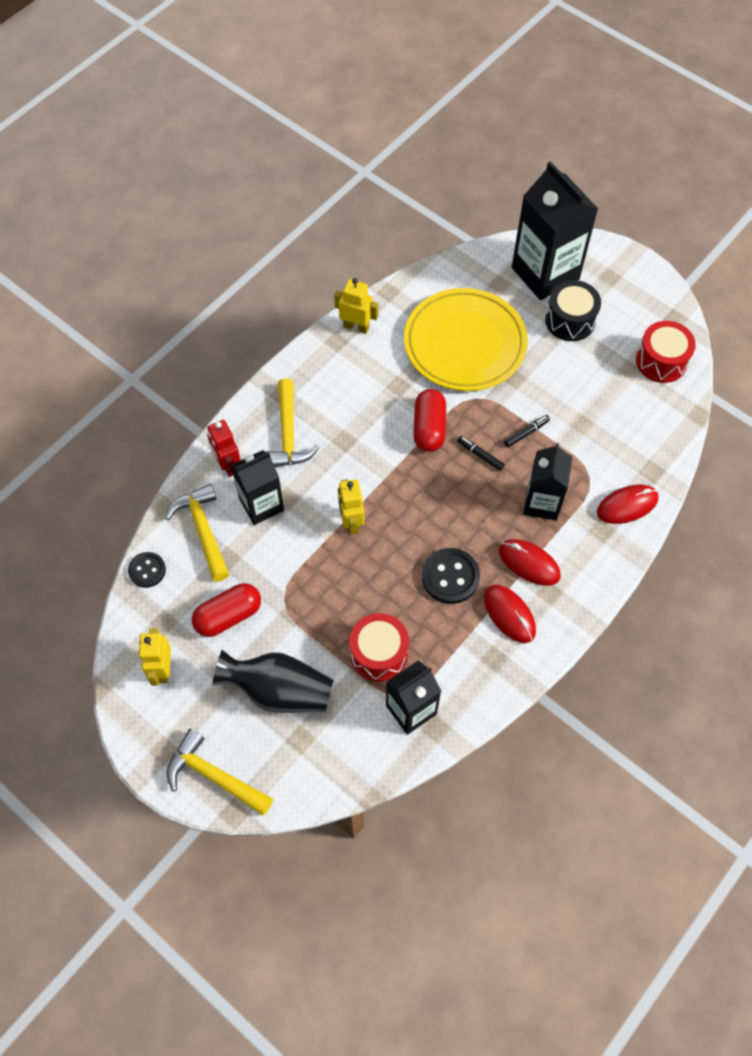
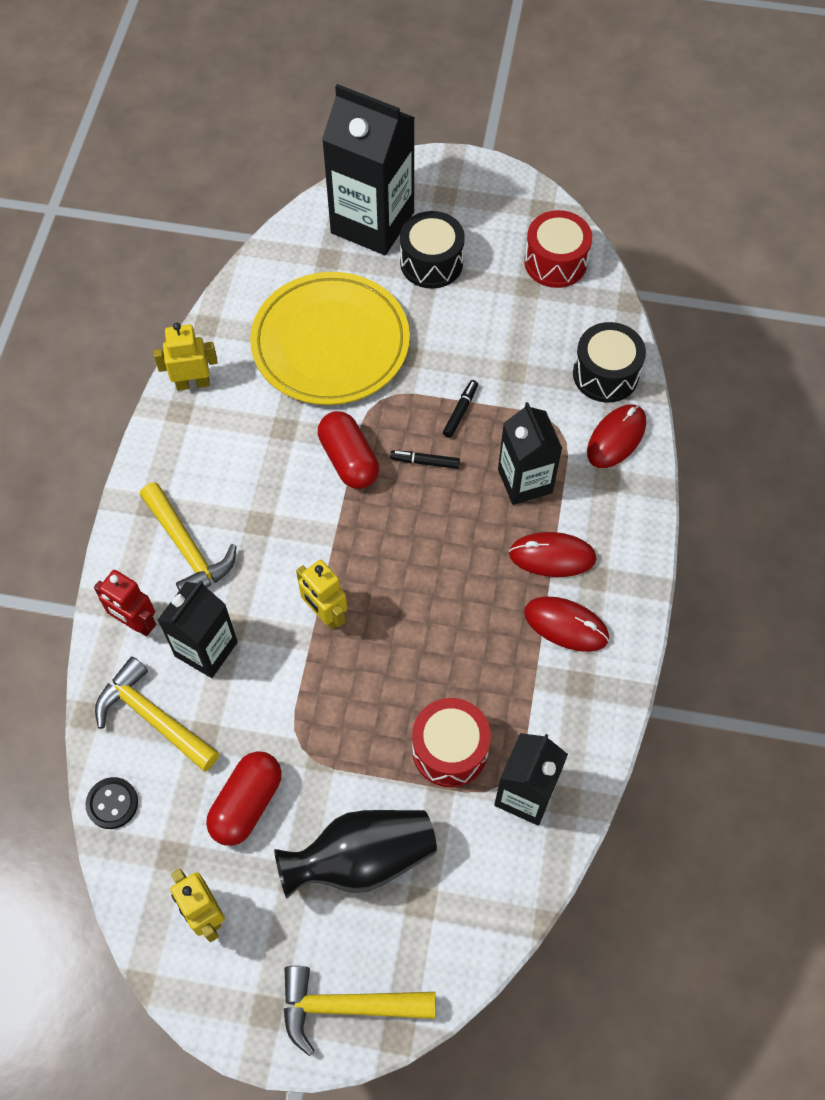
camera: 30 degrees left, 0 degrees up
black button [422,548,480,604] -> none
none -> black drum [573,322,646,403]

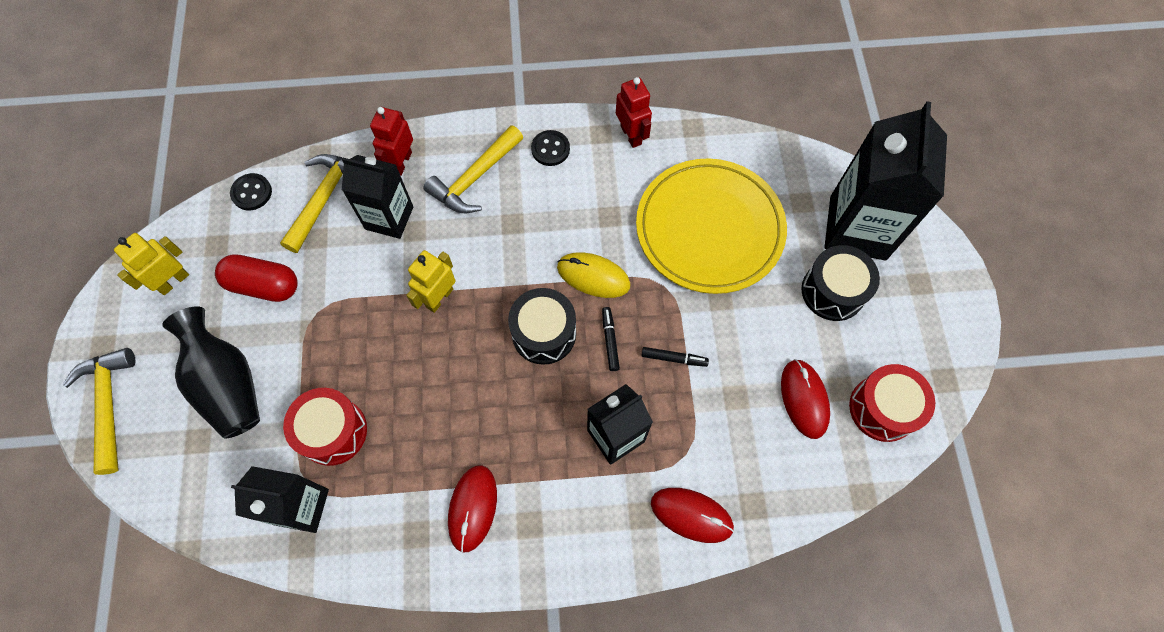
camera: 75 degrees right, 5 degrees up
yellow robot [153,323,218,391] -> red robot [616,77,652,148]
red capsule [318,411,379,489] -> yellow mouse [557,252,631,298]
red mouse [509,532,597,577] -> red mouse moved to [781,359,830,439]
black drum [573,322,646,403] -> black drum moved to [508,288,576,365]
none -> black button [531,130,570,166]

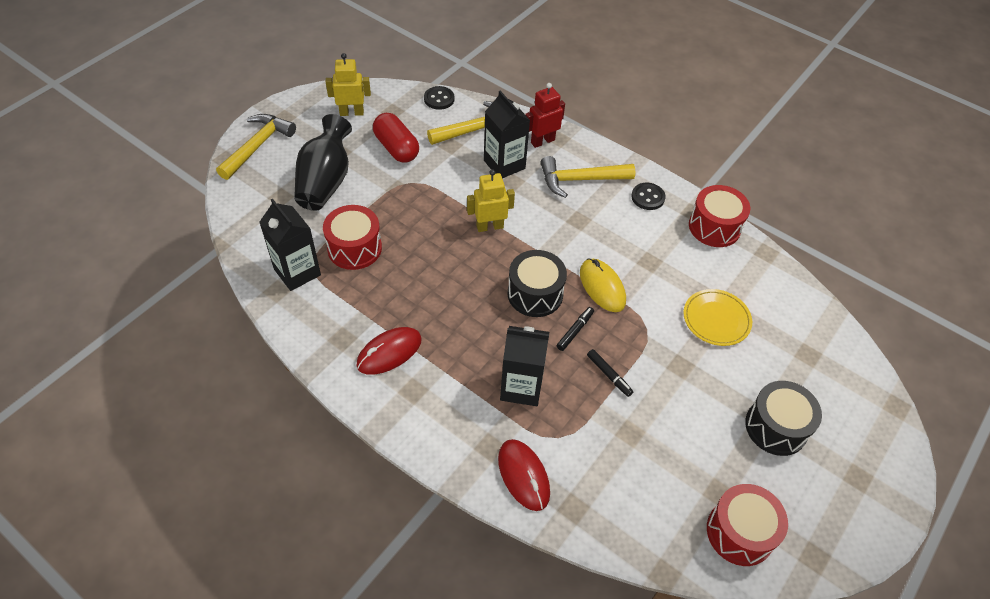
camera: 40 degrees right, 15 degrees down
red robot [616,77,652,148] -> red drum [689,185,750,247]
yellow plate [636,158,787,294] -> yellow plate [683,289,752,346], size x0.50
red mouse [781,359,830,439] -> none
black carton [824,101,947,261] -> none

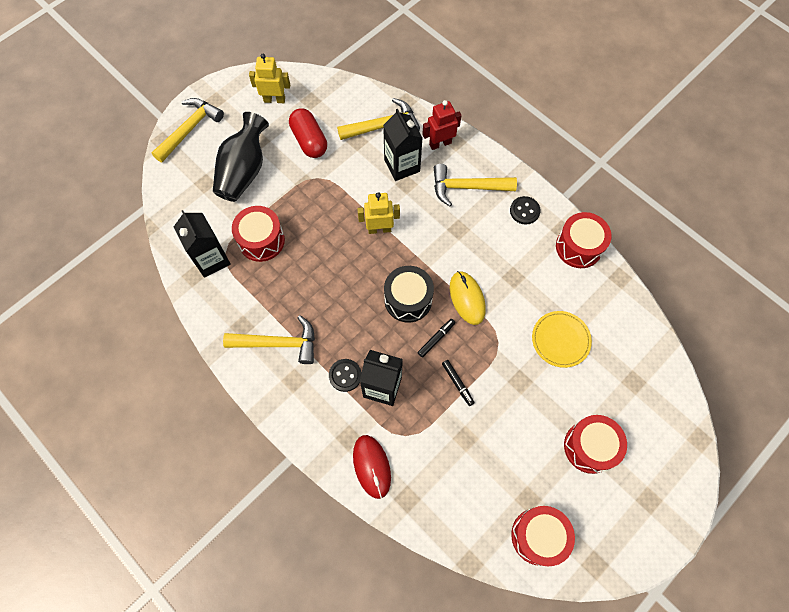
camera: 10 degrees right, 15 degrees up
red mouse [356,327,422,375] -> yellow hammer [223,315,315,364]
black button [424,86,455,110] -> black button moved to [329,359,362,392]
black drum [745,381,822,456] -> red drum [564,415,627,474]

